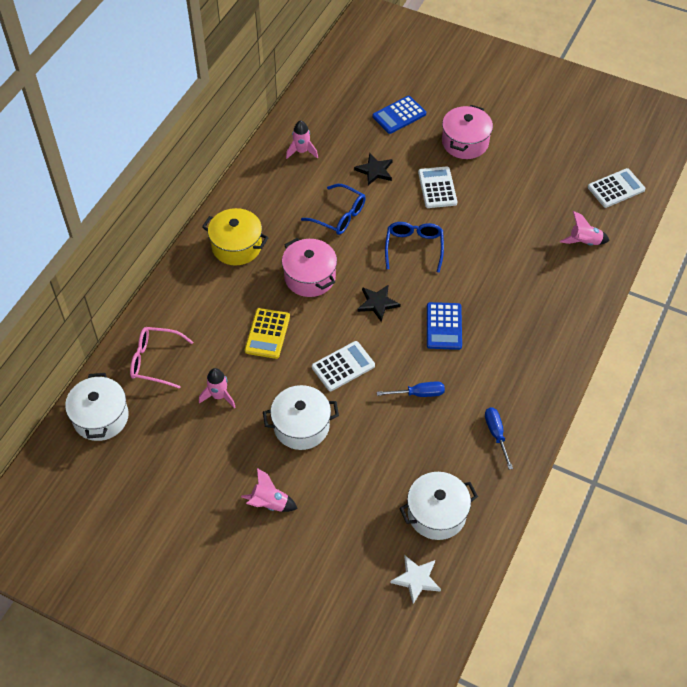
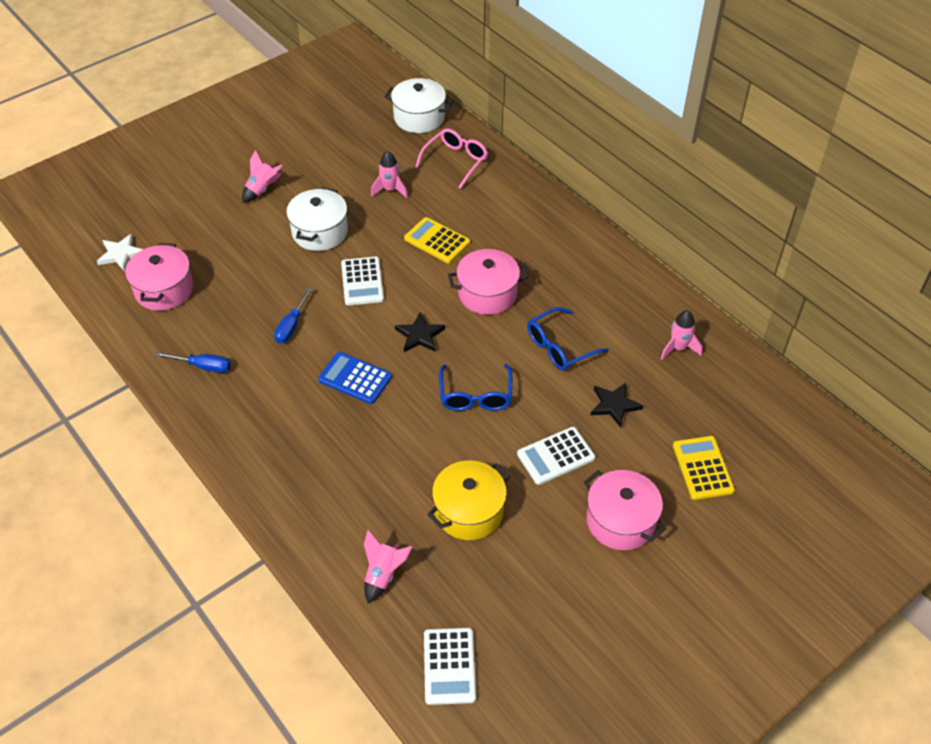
camera: 115 degrees right, 5 degrees down
yellow pot [202,208,269,265] -> yellow pot moved to [427,461,510,540]
blue calculator [372,96,426,134] -> yellow calculator [673,436,735,500]
blue glasses [385,222,444,273] -> blue glasses turned 60 degrees clockwise [439,364,512,411]
white pot [399,472,478,540] -> pink pot [125,243,194,311]
white calculator [418,166,457,208] -> white calculator turned 135 degrees clockwise [517,427,595,485]

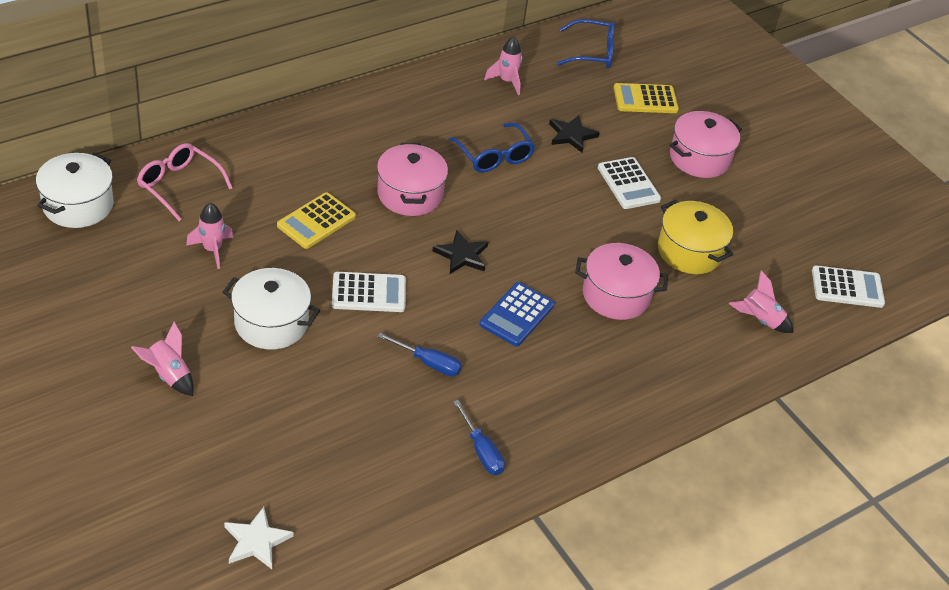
camera: 90 degrees left, 5 degrees down
pink pot [125,243,194,311] -> pink pot moved to [575,243,668,320]
blue screwdriver [155,352,231,373] -> blue screwdriver turned 135 degrees clockwise [453,400,505,475]
blue glasses [439,364,512,411] -> blue glasses moved to [556,19,615,68]

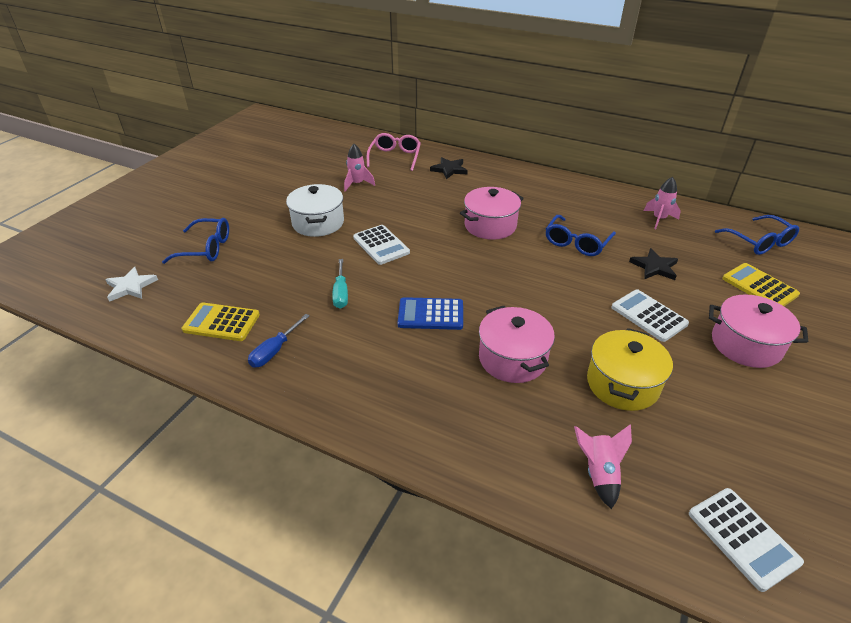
camera: 65 degrees right, 5 degrees down
white pot [36,153,114,228] -> none
pink rocket [131,321,194,396] -> none
yellow calculator [277,192,356,249] -> yellow calculator moved to [182,302,260,341]
blue screwdriver [378,333,462,376] -> turquoise screwdriver [332,259,348,309]
black star [432,230,488,274] -> black star moved to [430,157,468,179]
white calculator [598,157,661,209] -> white calculator turned 105 degrees clockwise [611,289,689,342]
none -> blue glasses [162,218,229,264]

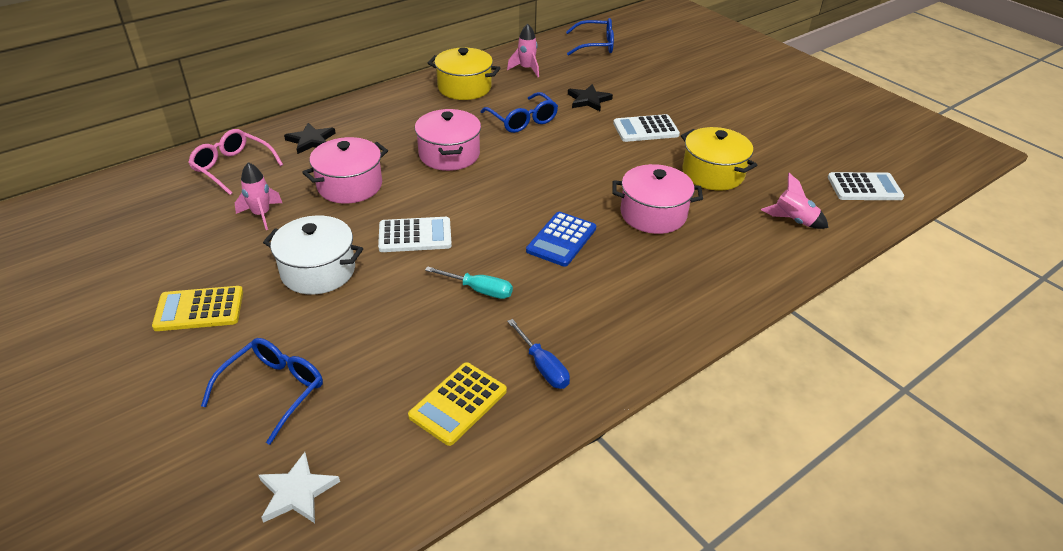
camera: 65 degrees left, 0 degrees up
pink pot [709,294,808,368] -> pink pot moved to [302,137,388,204]
yellow calculator [722,263,800,306] -> yellow calculator moved to [152,286,243,331]
none -> yellow pot [428,47,500,100]

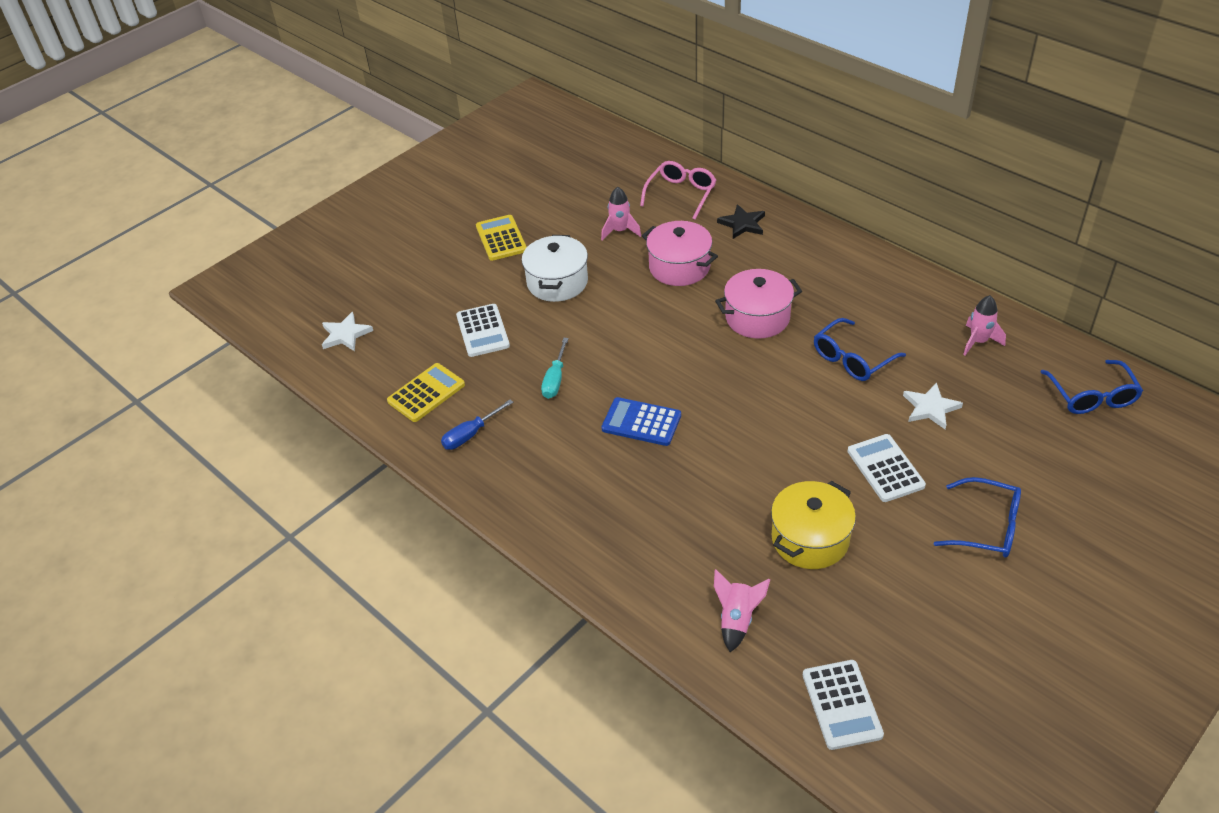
camera: 85 degrees right, 5 degrees up
blue glasses [201,338,323,445] -> blue glasses moved to [933,477,1021,558]
white calculator [378,217,452,252] -> white calculator moved to [456,304,510,357]
yellow calculator [408,362,507,446] -> yellow calculator turned 105 degrees clockwise [387,363,465,422]
yellow pot [428,47,500,100] -> none
black star [568,84,613,111] -> white star [903,383,963,429]
pink pot [612,164,703,234] -> none

